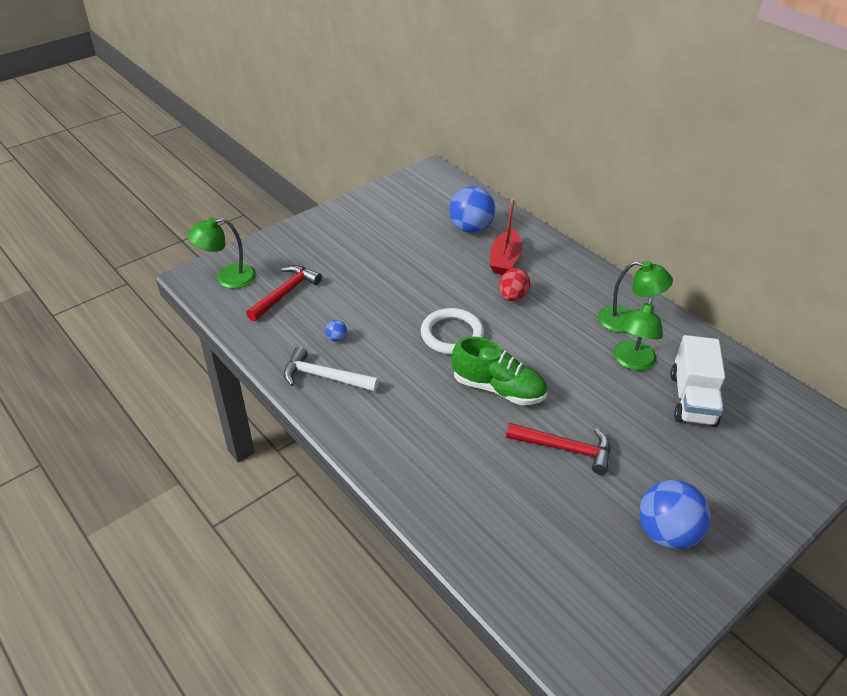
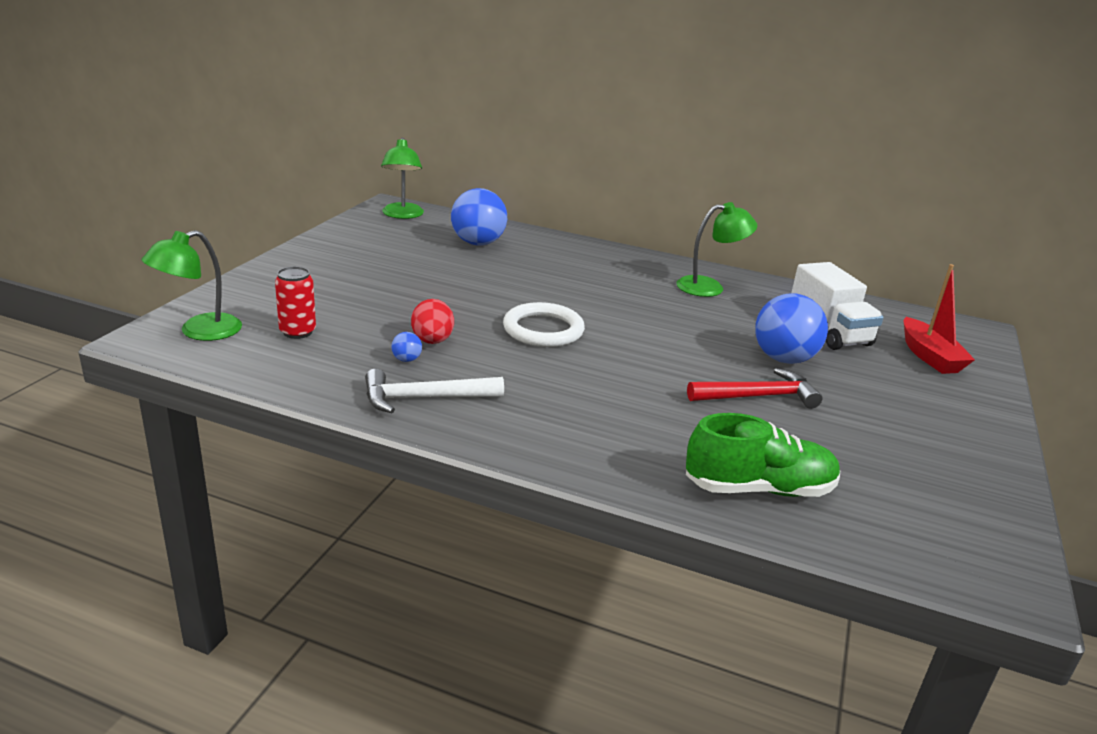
camera: 30 degrees left, 15 degrees down
red hammer [246,265,322,321] -> red can [275,266,316,339]
green shoe [452,336,547,405] -> green shoe moved to [686,413,840,497]
red boat [490,199,522,275] -> red boat moved to [904,264,975,374]
red egg [499,268,530,301] -> red egg moved to [411,299,454,344]
green lamp [613,298,663,371] -> green lamp moved to [381,137,424,219]
blue ball [639,480,711,549] -> blue ball moved to [755,293,828,364]

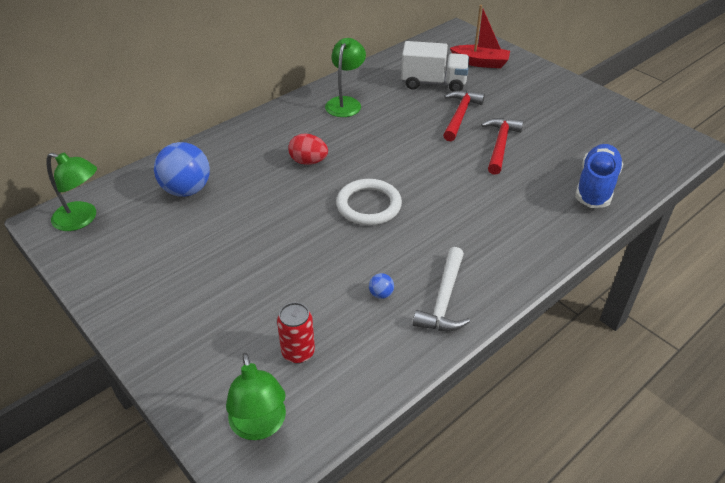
camera: 60 degrees left, 15 degrees up
red egg [411,299,454,344] -> red egg moved to [288,133,328,165]
green shoe [686,413,840,497] -> blue shoe [575,144,623,208]
blue ball [755,293,828,364] -> red hammer [443,90,485,142]

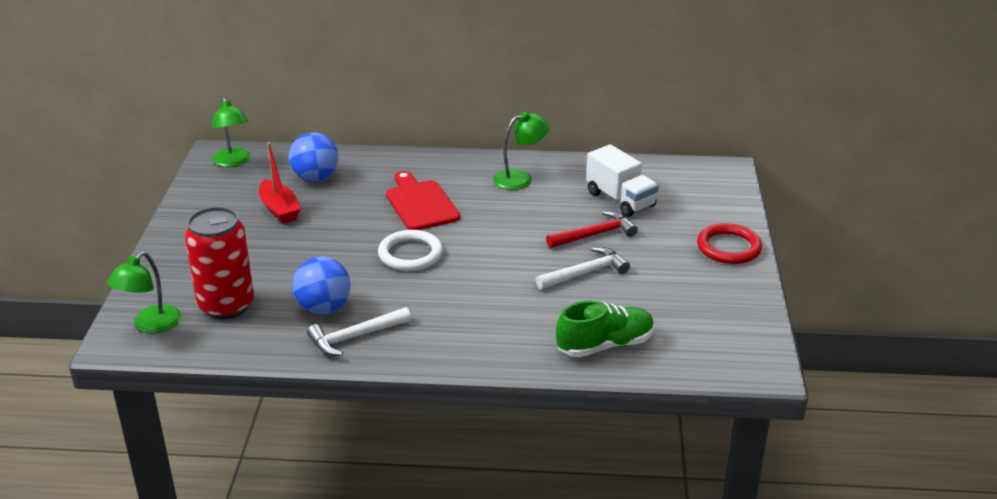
camera: 45 degrees right, 10 degrees down
red can [277,302,315,364] -> red can [185,207,254,319], size x1.97
red egg [288,133,328,165] -> red cutting board [386,171,460,230]
blue ball [369,273,394,299] -> blue ball [292,257,351,315], size x2.46
red boat [450,5,510,68] -> red boat moved to [259,142,301,223]
red hammer [481,118,524,175] -> white hammer [536,247,630,290]
blue shoe [575,144,623,208] -> green shoe [556,301,654,357]
none -> red ring [697,223,762,264]

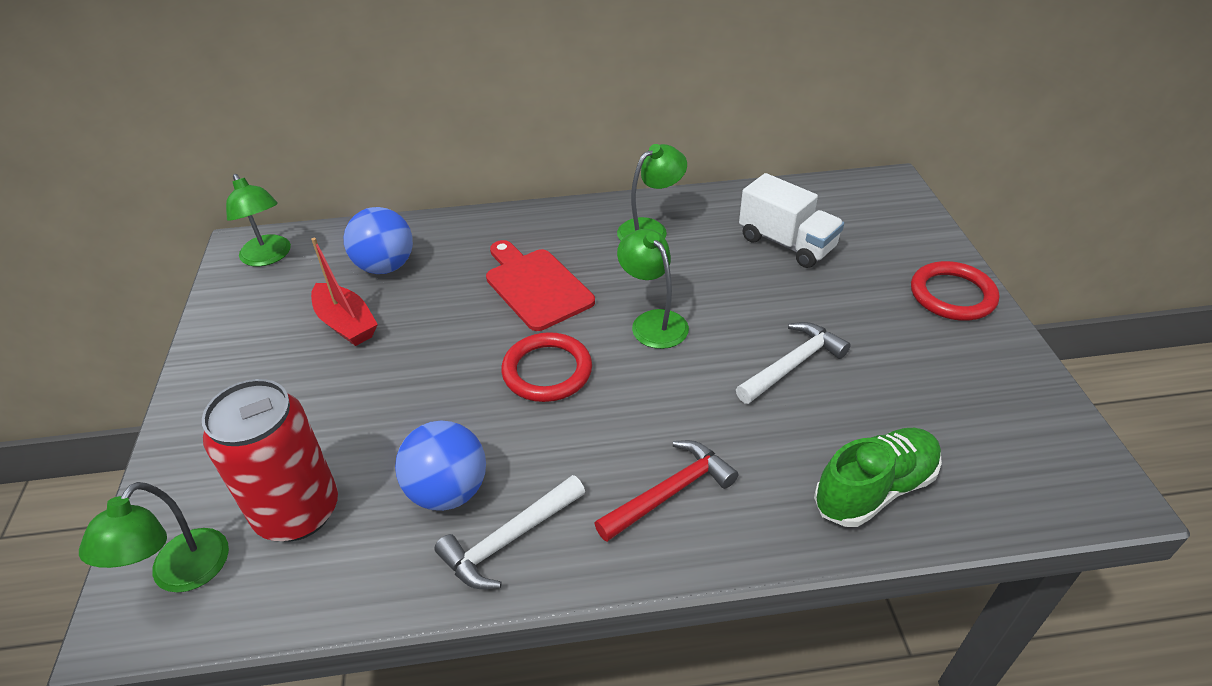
camera: 10 degrees left, 10 degrees up
white ring [378,230,443,271] -> red ring [501,332,592,402]
red hammer [546,211,638,248] -> red hammer moved to [594,440,738,542]
none -> green lamp [617,229,689,349]

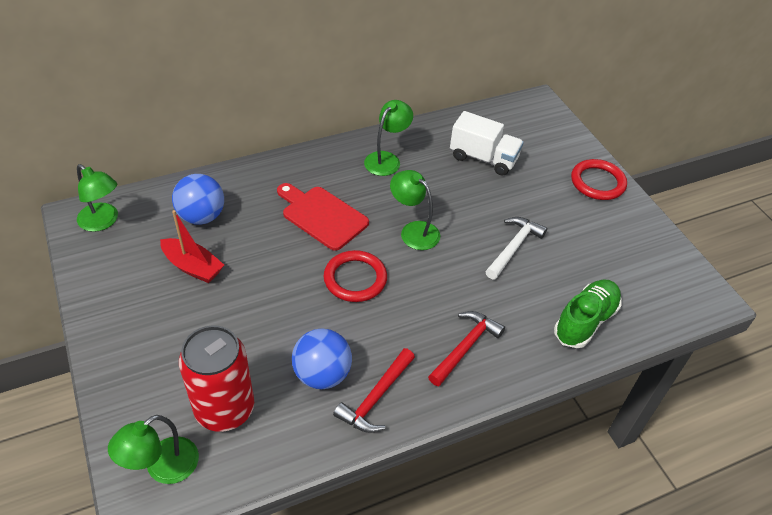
camera: 20 degrees left, 5 degrees up
green lamp [79,482,229,593] -> green lamp turned 45 degrees clockwise [108,415,199,484]
white hammer [434,475,585,589] -> red hammer [333,348,415,433]

